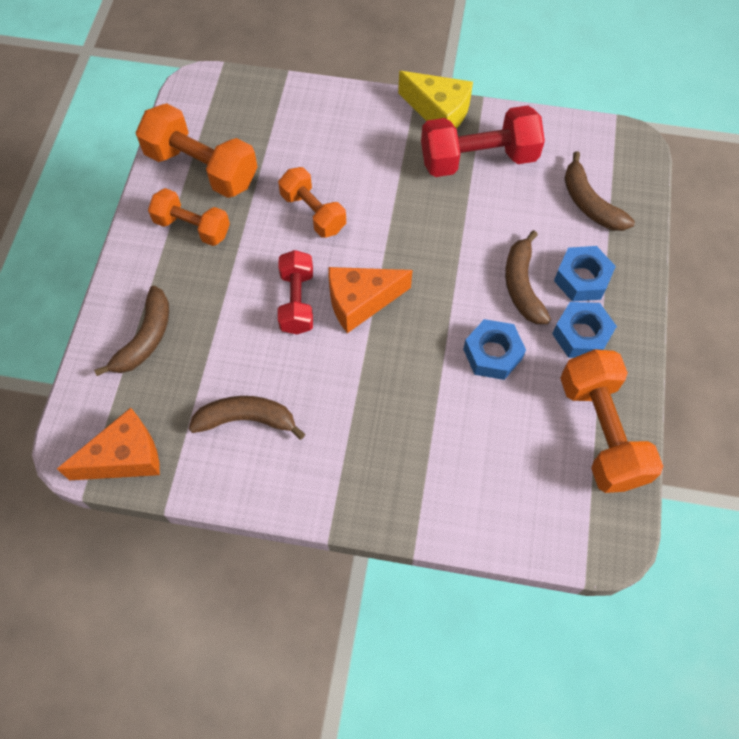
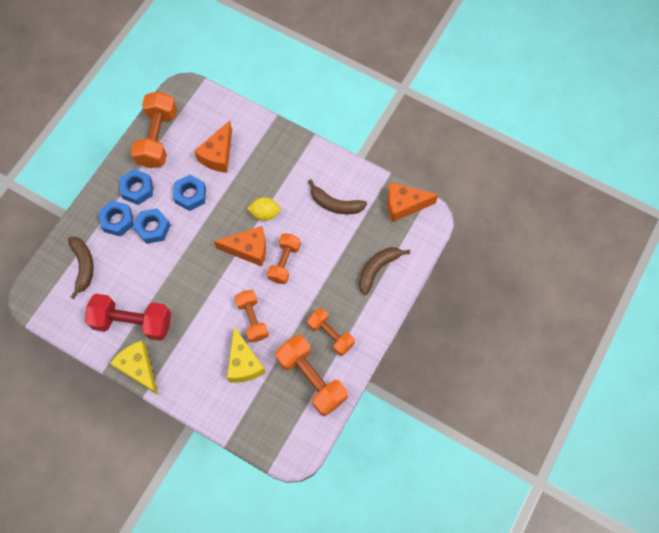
camera: 160 degrees left, 5 degrees up
red dumbbell [278,250,313,335] -> orange dumbbell [267,233,301,284]
brown banana [505,230,551,324] -> blue nut [133,208,171,244]
none -> orange cheese [194,121,232,173]
none -> yellow cheese [227,326,266,383]
none -> yellow lemon [247,197,281,221]

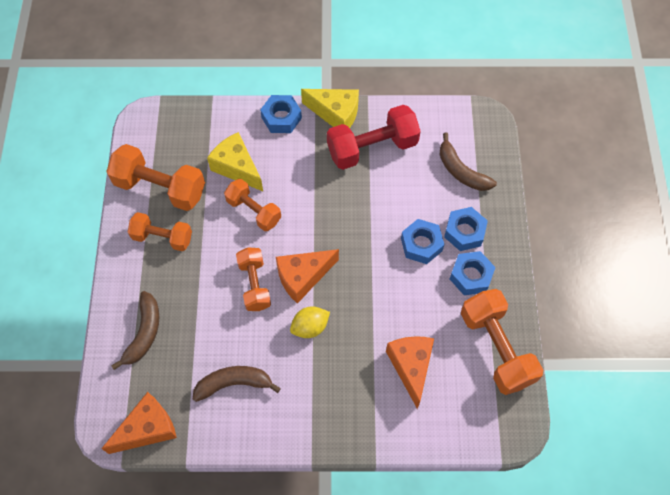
camera: 150 degrees right, 5 degrees down
blue nut [173,175,206,211] -> blue nut moved to [260,95,302,133]

